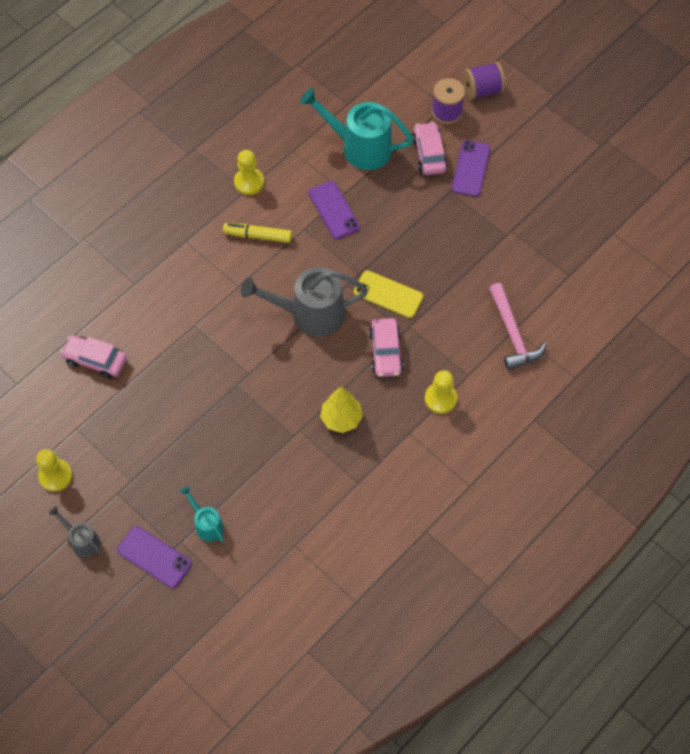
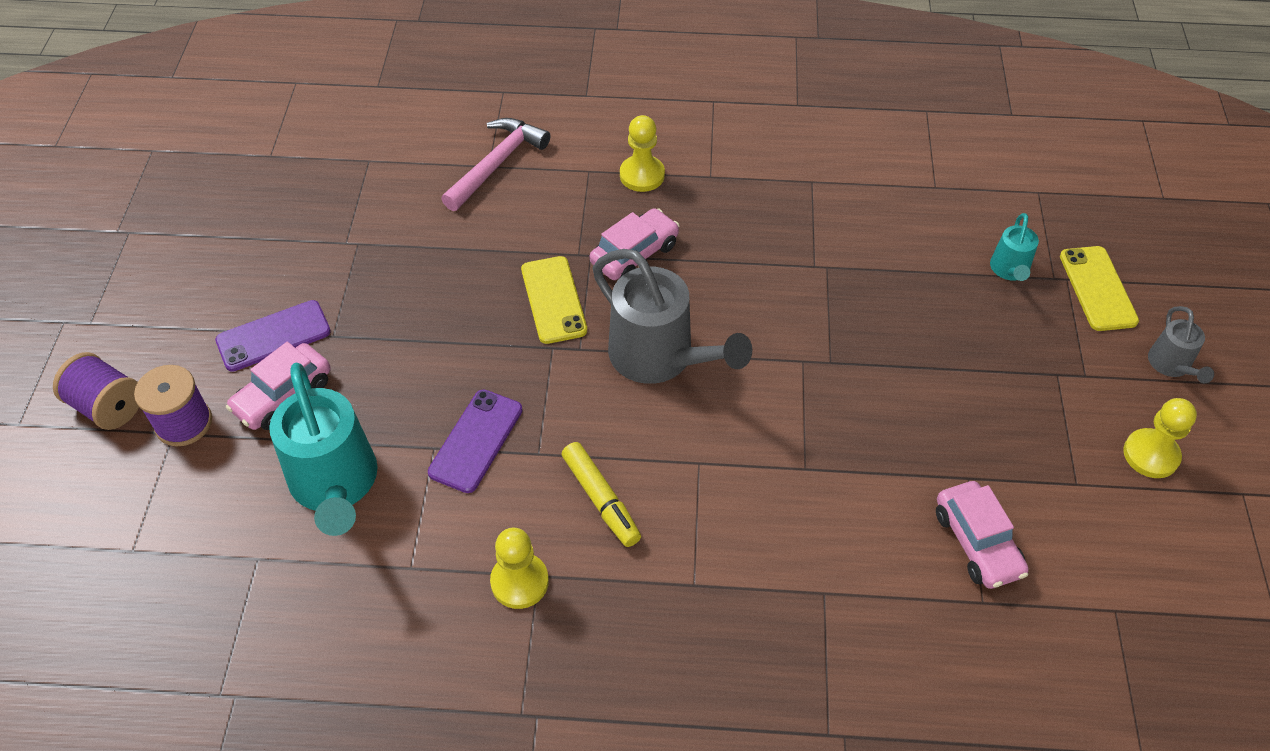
camera: 130 degrees left, 10 degrees down
purple phone [117,526,192,588] -> yellow phone [1060,246,1139,331]
yellow tree [320,387,363,433] -> none

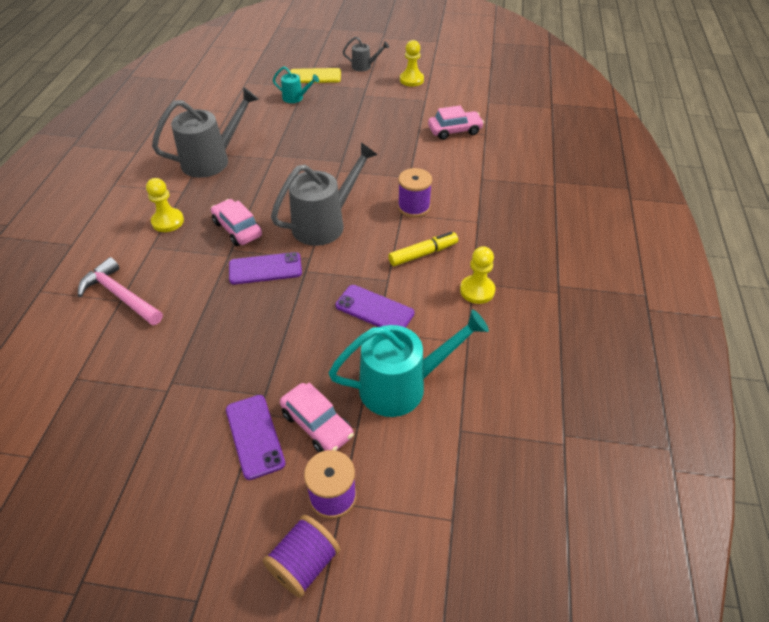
camera: 85 degrees left, 5 degrees down
yellow phone [521,256,587,344] -> purple phone [229,252,302,284]
none -> grey watering can [152,87,259,178]
none -> purple spool [398,168,432,217]

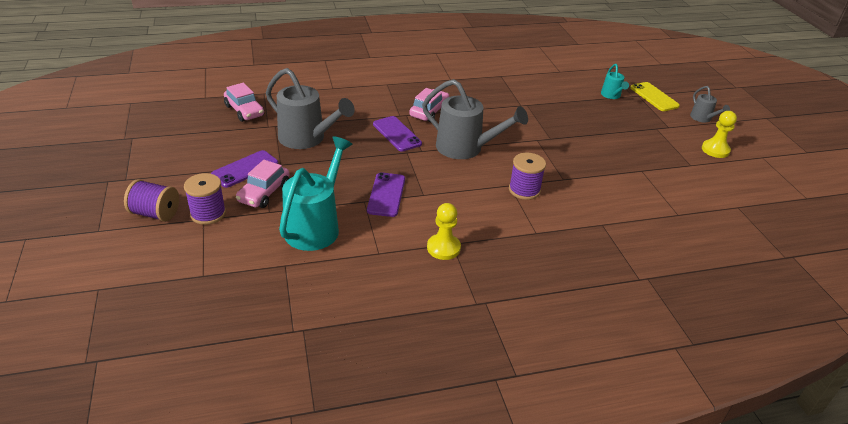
camera: 65 degrees right, 10 degrees down
pink hammer [78,257,163,325] -> none
yellow pawn [146,178,184,232] -> none
grey watering can [152,87,259,178] -> grey watering can moved to [266,68,355,149]
turquoise watering can [329,310,489,417] -> turquoise watering can turned 120 degrees counterclockwise [279,137,352,251]
yellow marker [388,232,458,266] -> none
pink car [428,106,484,140] -> pink car moved to [224,83,264,122]

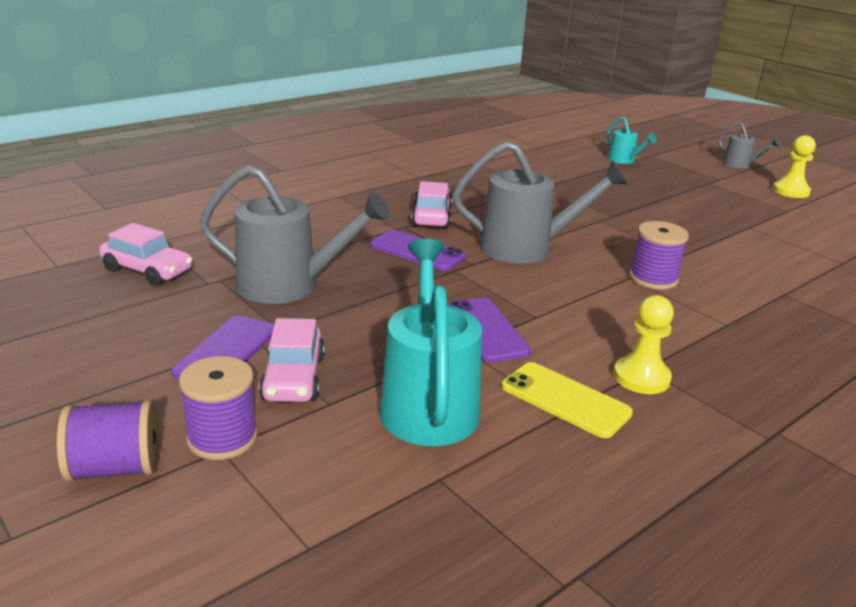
camera: 25 degrees left, 10 degrees down
yellow phone [630,82,680,111] -> yellow phone moved to [502,362,633,438]

